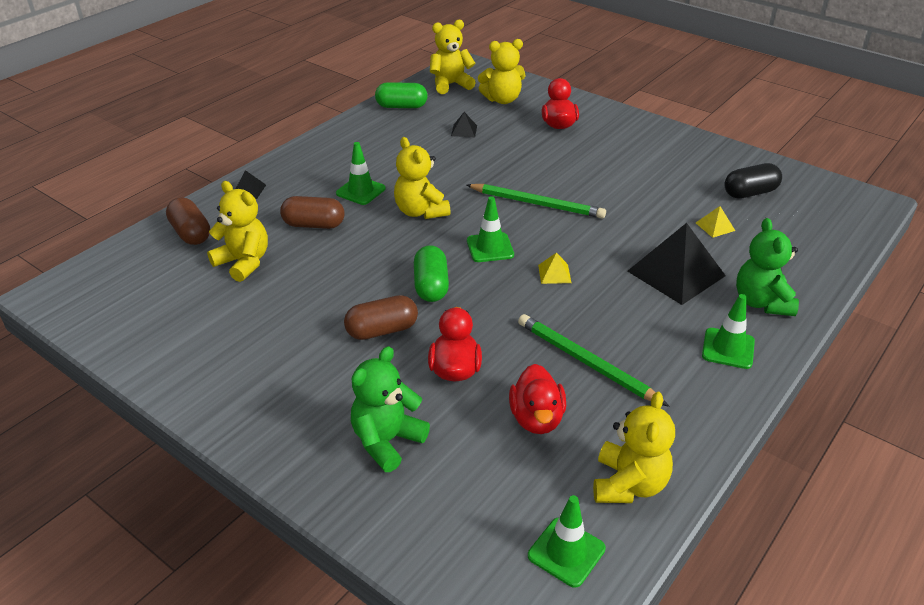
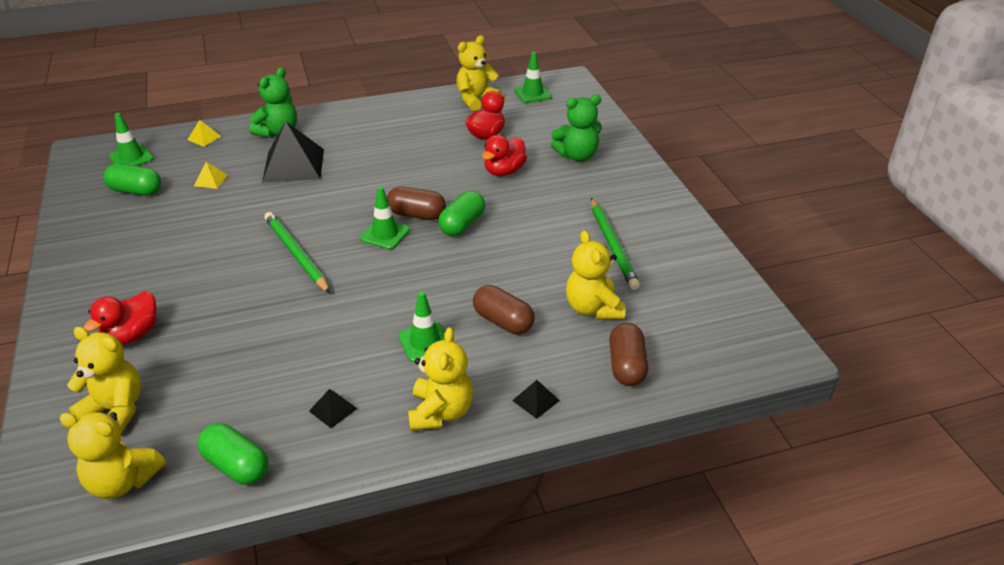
camera: 145 degrees left, 0 degrees up
brown capsule [344,295,418,340] -> brown capsule moved to [387,186,446,220]
yellow teddy bear [394,137,450,219] -> yellow teddy bear moved to [408,327,473,431]
black pyramid [451,112,477,137] -> black pyramid moved to [309,389,357,428]
green pencil [518,314,670,407] -> green pencil moved to [591,198,640,290]
yellow pyramid [538,252,571,284] -> yellow pyramid moved to [187,120,221,147]
green traffic cone [702,294,755,369] -> green traffic cone moved to [109,113,154,166]
black capsule [724,163,782,199] -> green capsule [103,164,161,196]

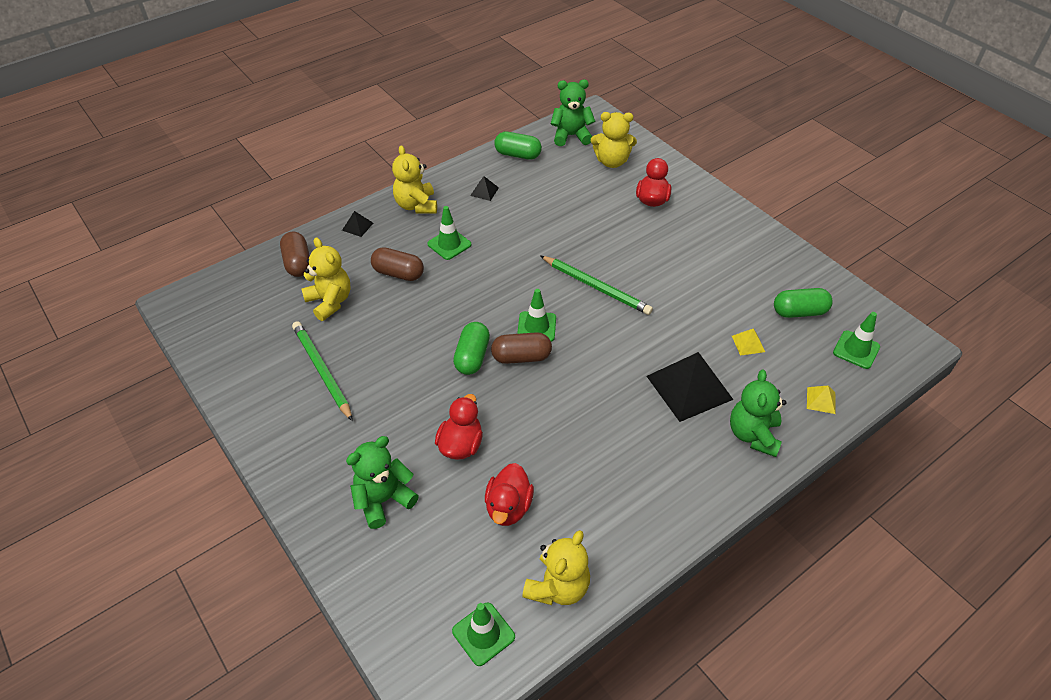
camera: 160 degrees right, 10 degrees up
yellow teddy bear [60,412,166,499] -> green teddy bear [551,80,595,146]

